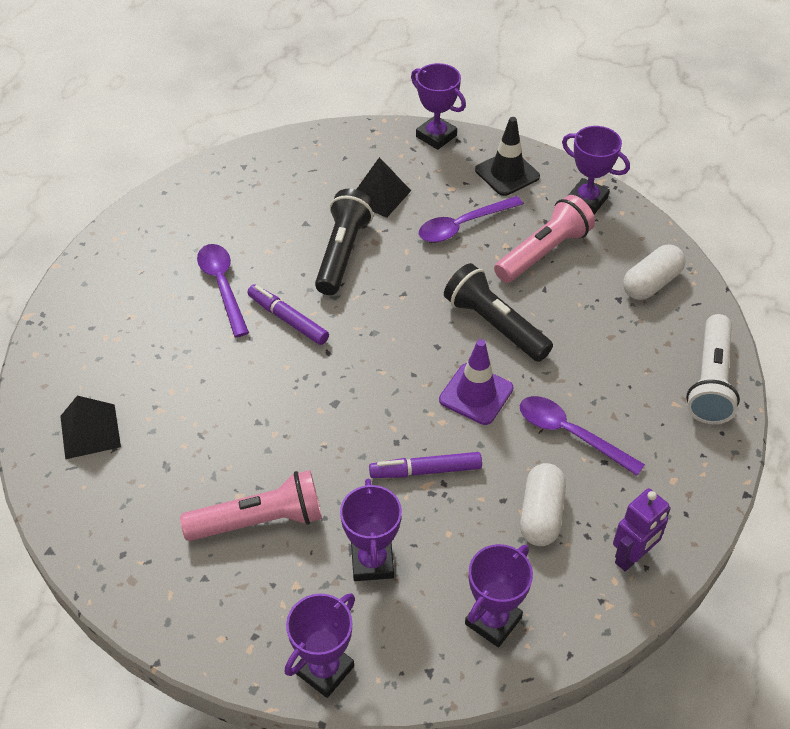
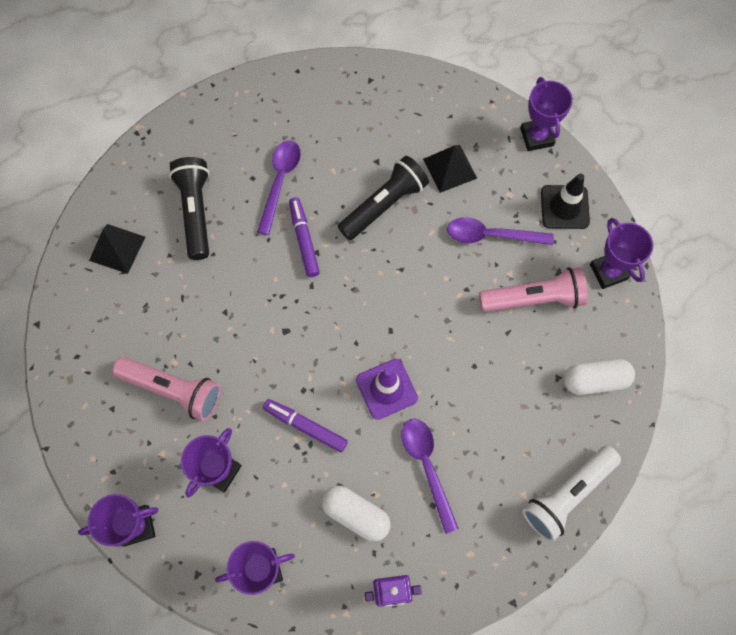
camera: 35 degrees right, 20 degrees up
black flashlight [444,263,553,362] -> black flashlight moved to [169,157,210,260]
white capsule [520,463,566,546] -> white capsule turned 75 degrees clockwise [322,486,391,542]

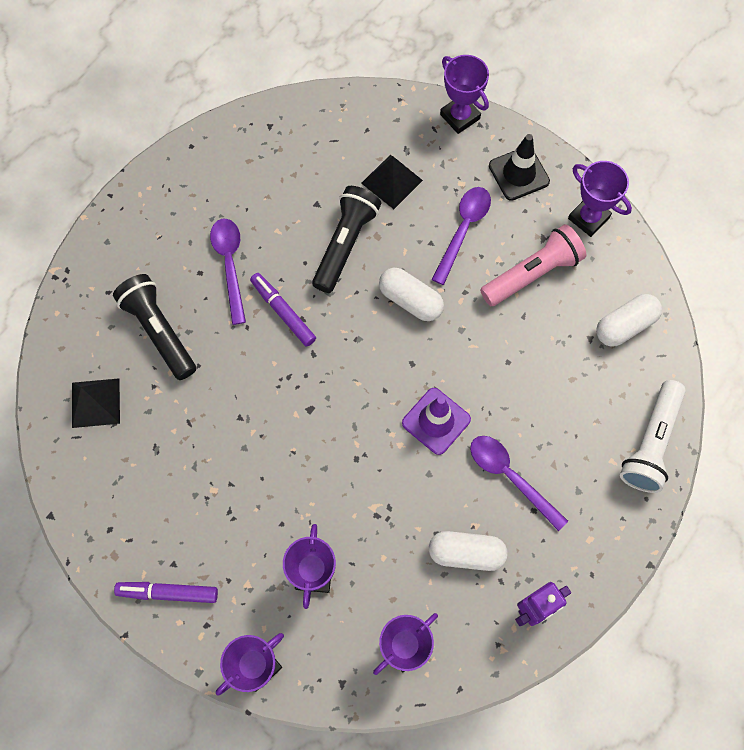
camera: 25 degrees left, 0 degrees up
pink flashlight [112,357,221,421] -> none
purple marker [263,399,348,453] -> purple marker moved to [114,582,218,603]
purple spoon [447,217,554,245] -> purple spoon turned 135 degrees clockwise [432,187,491,285]
none -> white capsule [379,268,444,321]

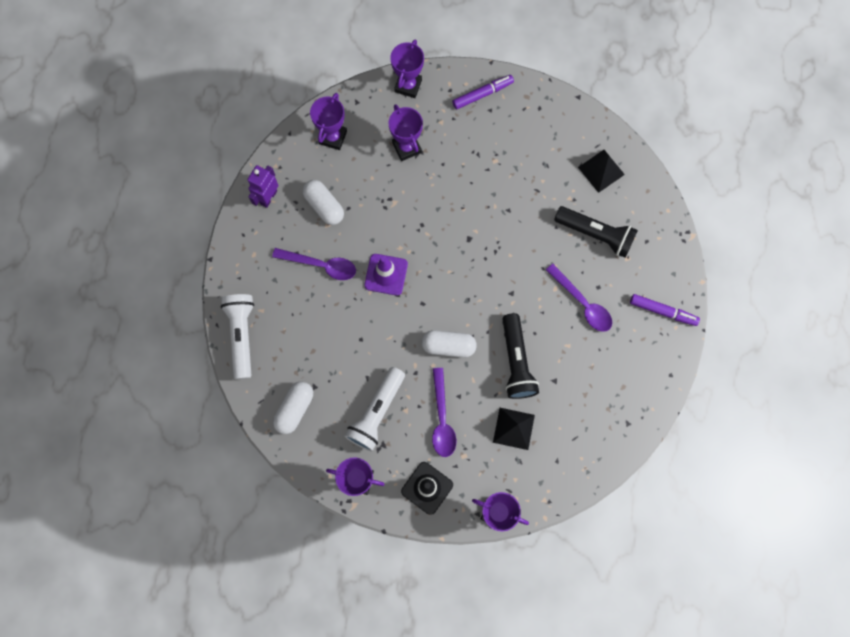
camera: 150 degrees right, 5 degrees up
purple marker [250,273,316,347] -> purple marker moved to [630,294,700,326]
white capsule [429,531,508,571] -> white capsule turned 75 degrees clockwise [303,180,344,225]
pink flashlight [480,224,586,306] -> white flashlight [345,367,405,451]

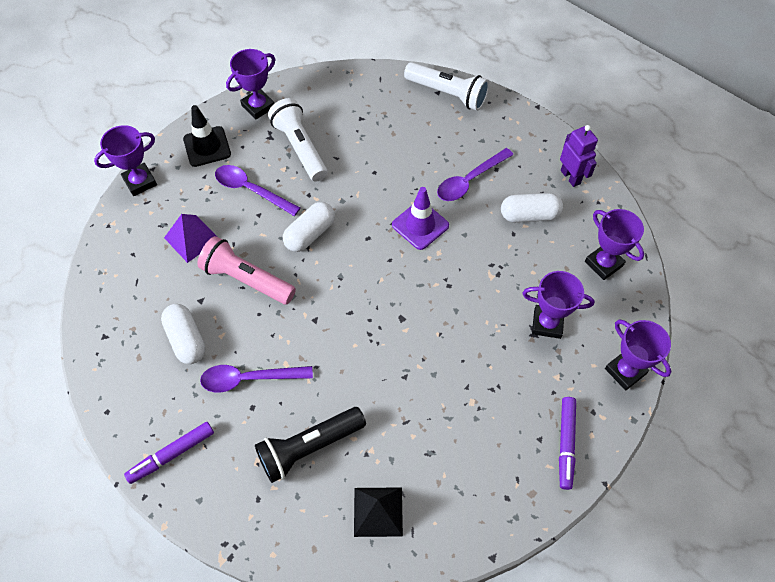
camera: 125 degrees right, 15 degrees down
white capsule [273,382,313,434] -> white capsule moved to [161,304,205,364]
black pyramid [493,408,535,450] -> purple pyramid [164,214,217,263]
black flashlight [503,313,539,399] -> pink flashlight [197,236,296,305]

